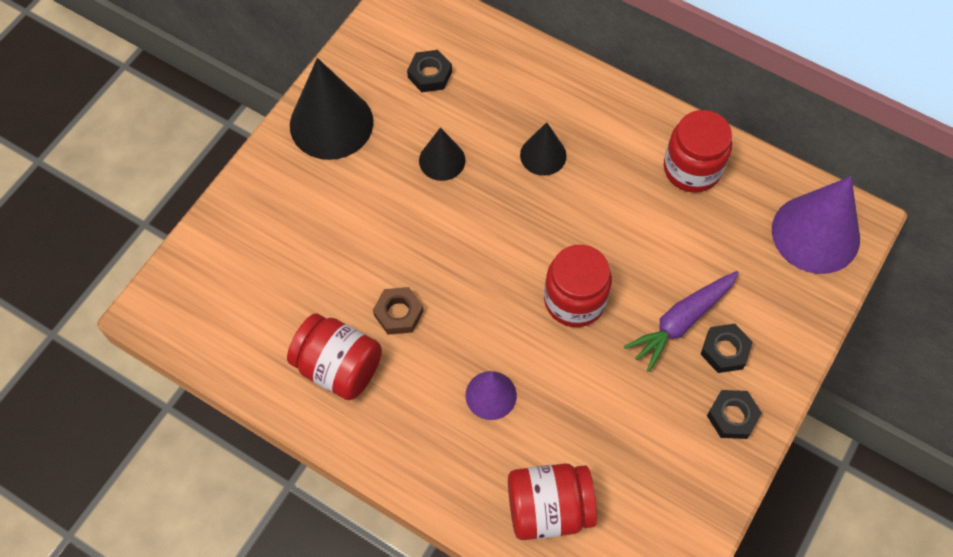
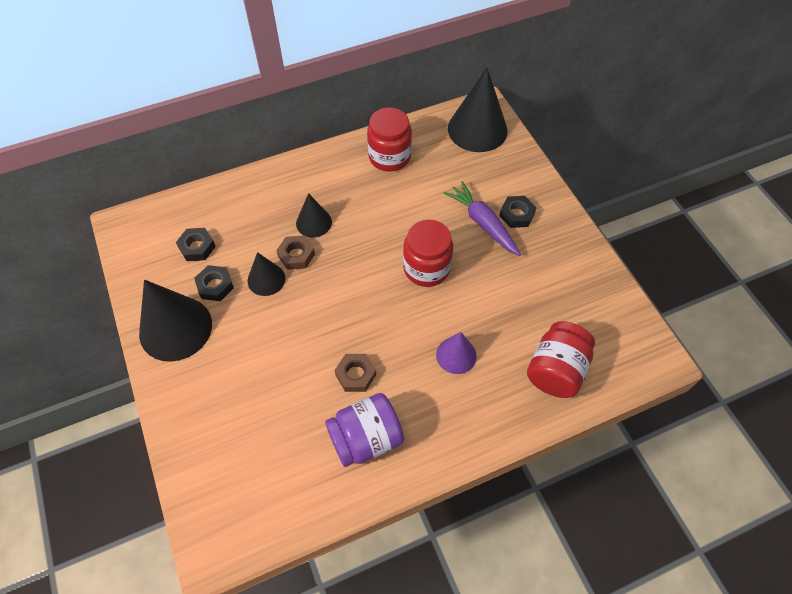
camera: 55 degrees left, 5 degrees down
red jar [287,313,382,400] -> purple jar [325,393,404,467]
purple carrot [624,271,739,372] -> purple carrot turned 150 degrees clockwise [444,181,521,256]
black nut [707,390,762,439] -> black nut moved to [194,265,234,301]
purple cone [772,176,860,274] -> black cone [448,67,508,152]
none -> brown nut [276,236,315,270]

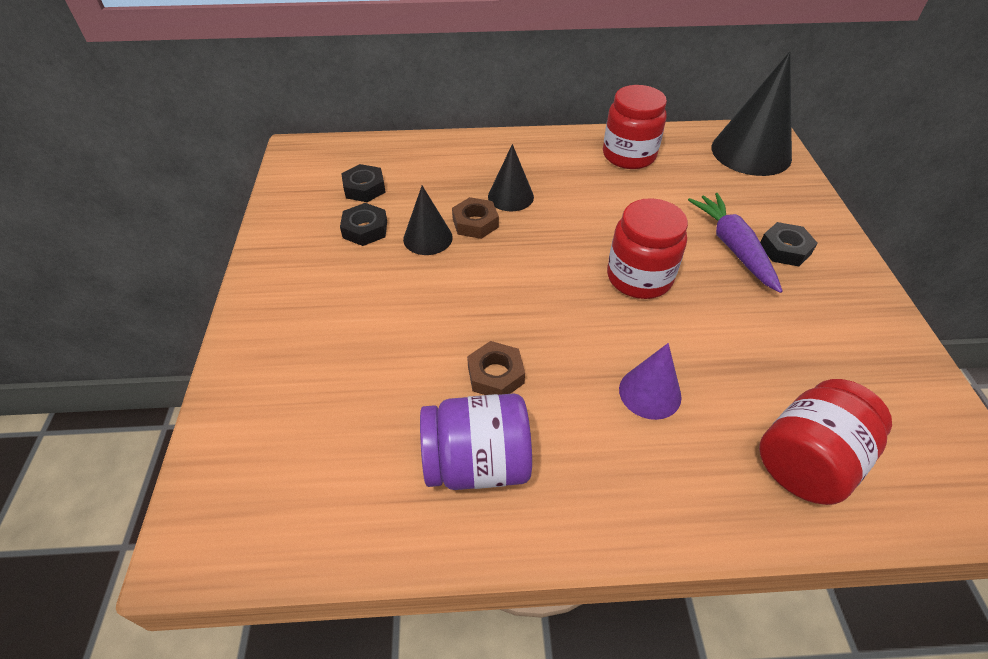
camera: 20 degrees right, 10 degrees down
black cone [139,280,212,362] -> none

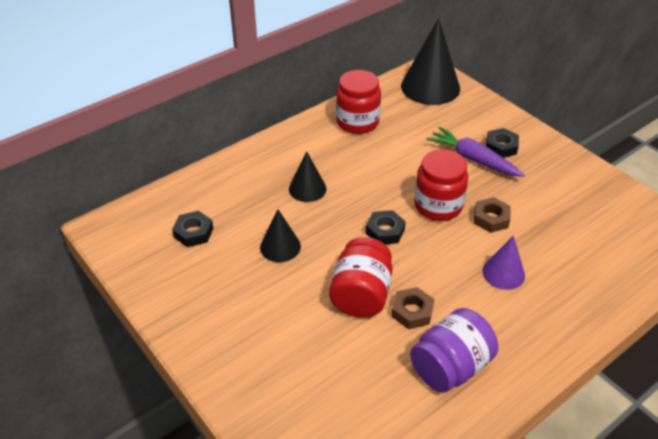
camera: 35 degrees left, 5 degrees down
black nut [340,203,387,246] -> black nut moved to [366,210,406,244]
brown nut [452,197,499,239] -> brown nut moved to [474,197,511,233]
red jar [759,379,892,505] -> red jar moved to [329,237,393,318]

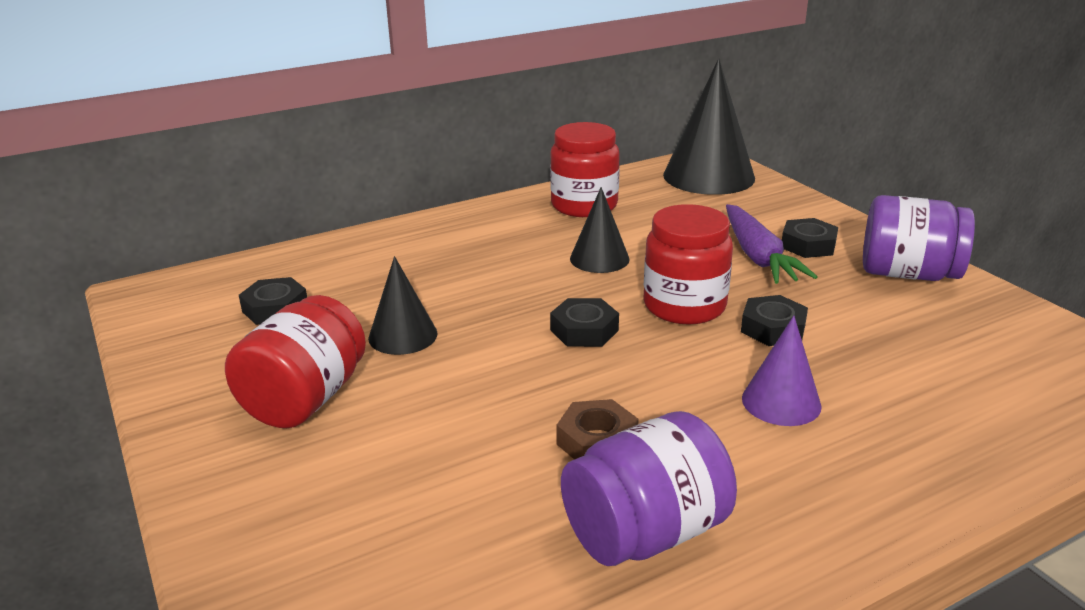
camera: 10 degrees right, 15 degrees down
black cone [289,151,326,202] -> black cone moved to [570,187,630,273]
red jar [329,237,393,318] -> red jar moved to [225,295,366,428]
purple carrot [426,127,524,177] -> purple carrot turned 150 degrees counterclockwise [726,204,817,284]
brown nut [474,197,511,233] -> black nut [741,295,808,346]
none -> purple jar [863,195,975,281]

